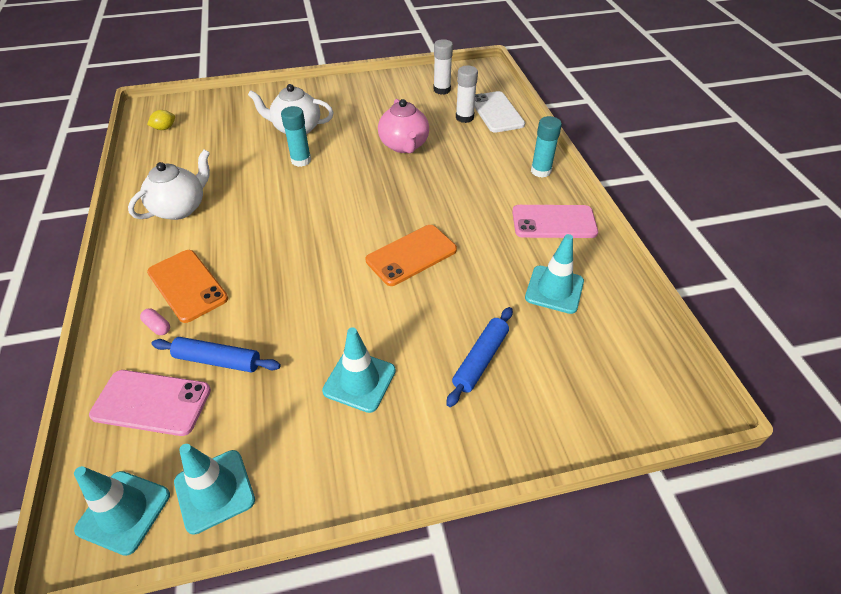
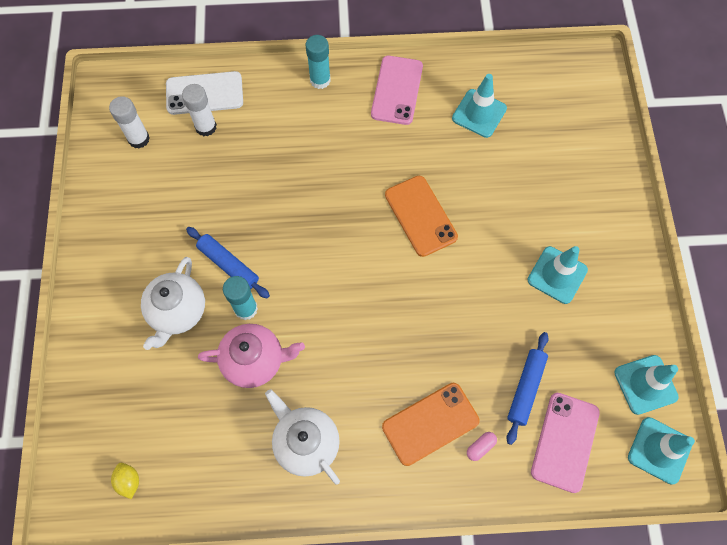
camera: 80 degrees left, 20 degrees up
pink teapot [378,99,429,153] -> pink teapot moved to [198,324,305,388]
blue rolling pin [446,307,513,407] -> blue rolling pin moved to [186,227,270,298]

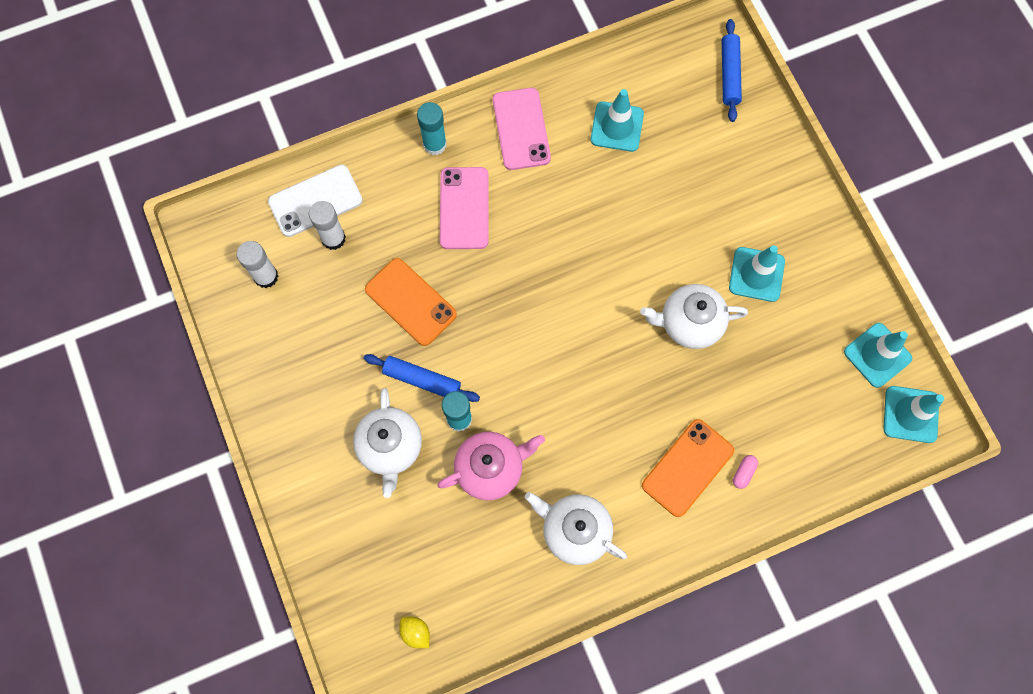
camera: 20 degrees left, 5 degrees up
orange phone [385,176,458,257] -> orange phone moved to [365,258,457,346]
blue rolling pin [506,332,549,445] -> blue rolling pin moved to [722,19,742,122]
pink phone [531,393,600,493] -> pink phone moved to [440,167,488,249]
none -> white teapot [640,284,748,349]

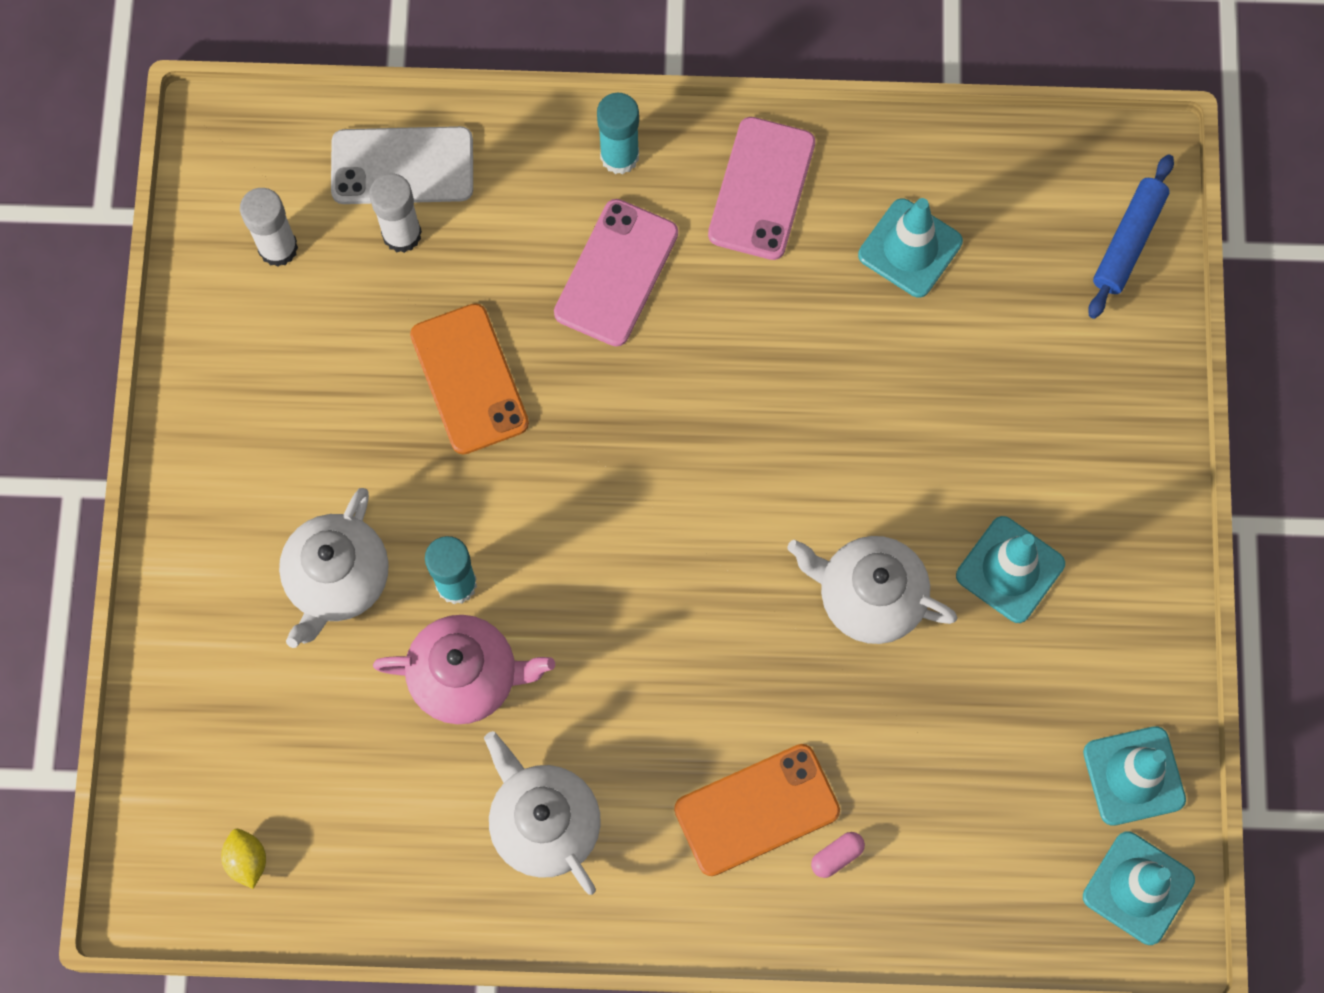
camera: 25 degrees right, 0 degrees up
blue rolling pin [364,354,480,402] -> none

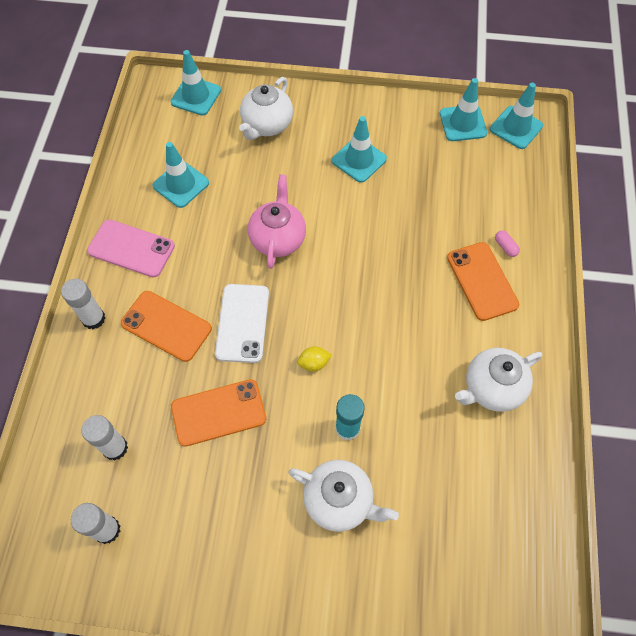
camera: 85 degrees left, 10 degrees down
yellow lemon [221,829,266,889] -> yellow lemon moved to [297,347,332,371]
white phone [331,126,473,204] -> white phone moved to [215,284,269,363]
pink teapot [373,615,555,724] -> pink teapot moved to [248,174,306,269]
pink phone [554,199,678,347] -> orange phone [121,291,212,362]
turquoise glue stick [597,92,639,174] -> white glue stick [61,279,105,329]
white teapot [787,536,957,644] -> white teapot moved to [239,77,293,140]
blue rolling pin [1088,154,1174,319] -> turquoise traffic cone [171,50,221,116]

